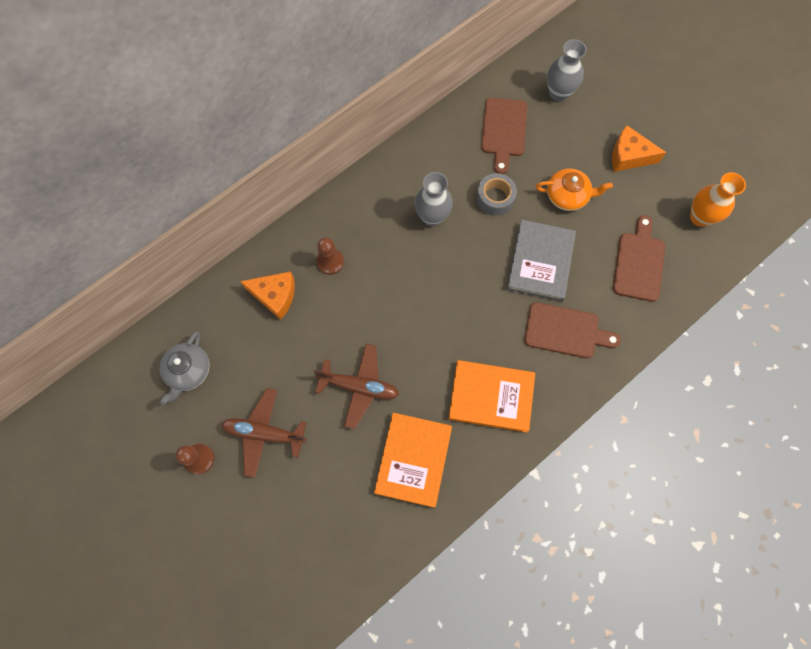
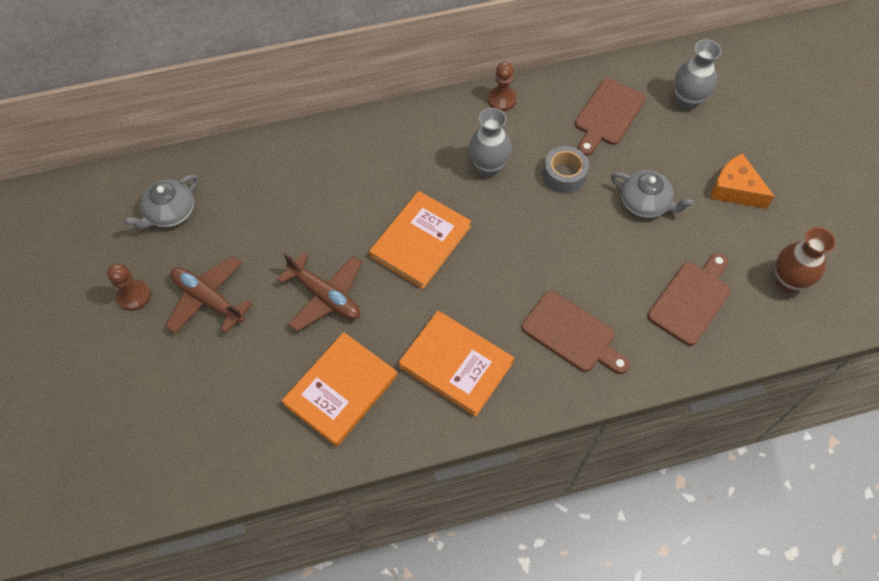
camera: 25 degrees right, 10 degrees down
orange cheese [240,271,295,320] -> none
brown pawn [316,237,344,275] -> brown pawn moved to [488,62,517,111]
grey book [507,220,576,302] -> none
orange teapot [536,168,613,211] -> grey teapot [611,170,694,218]
orange vase [690,172,746,227] -> brown vase [775,227,836,293]
none -> orange book [369,191,471,289]

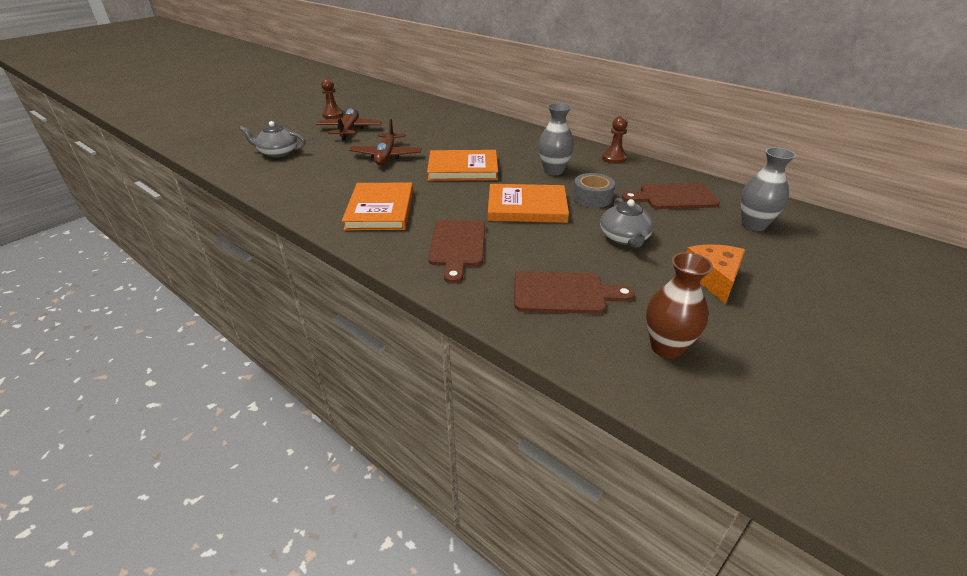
camera: 55 degrees right, 25 degrees down
grey teapot [125,175,198,229] -> grey teapot moved to [240,121,306,158]
orange book [282,332,397,447] -> orange book moved to [488,184,569,223]

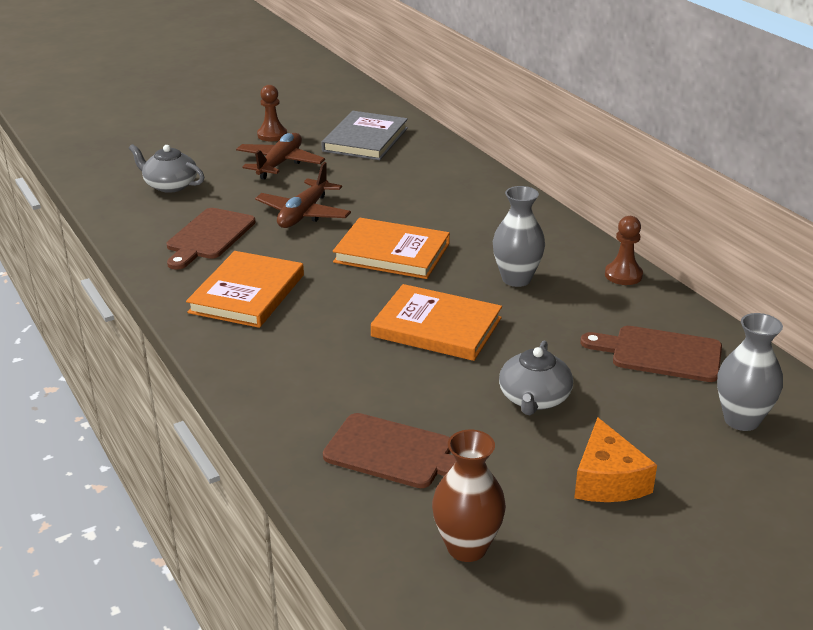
camera: 20 degrees right, 5 degrees down
brown cutting board [428,220,485,283] -> brown cutting board moved to [167,208,256,270]
grey tape [573,173,615,208] -> none
orange cheese [687,244,745,304] -> orange cheese turned 150 degrees clockwise [574,417,657,502]
none -> grey book [321,111,408,160]

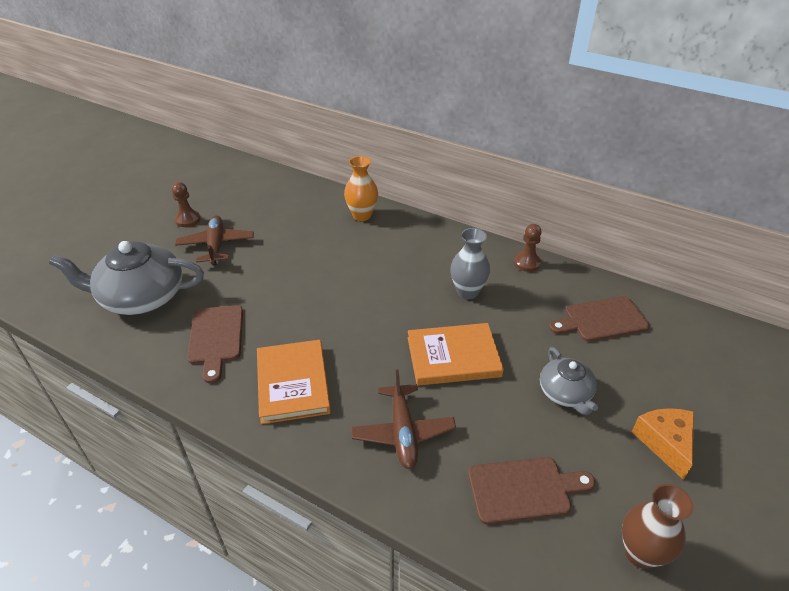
camera: 30 degrees left, 10 degrees up
grey teapot [129,144,204,193] -> grey teapot [49,241,204,315], size x1.81
brown plane [255,162,351,228] -> brown plane moved to [351,370,456,469]
grey book [321,111,408,160] -> none
orange book [333,218,450,279] -> none
orange cheese [574,417,657,502] -> orange cheese turned 150 degrees counterclockwise [632,408,694,480]
grey vase [717,313,783,431] -> none
none -> orange vase [344,156,378,221]

